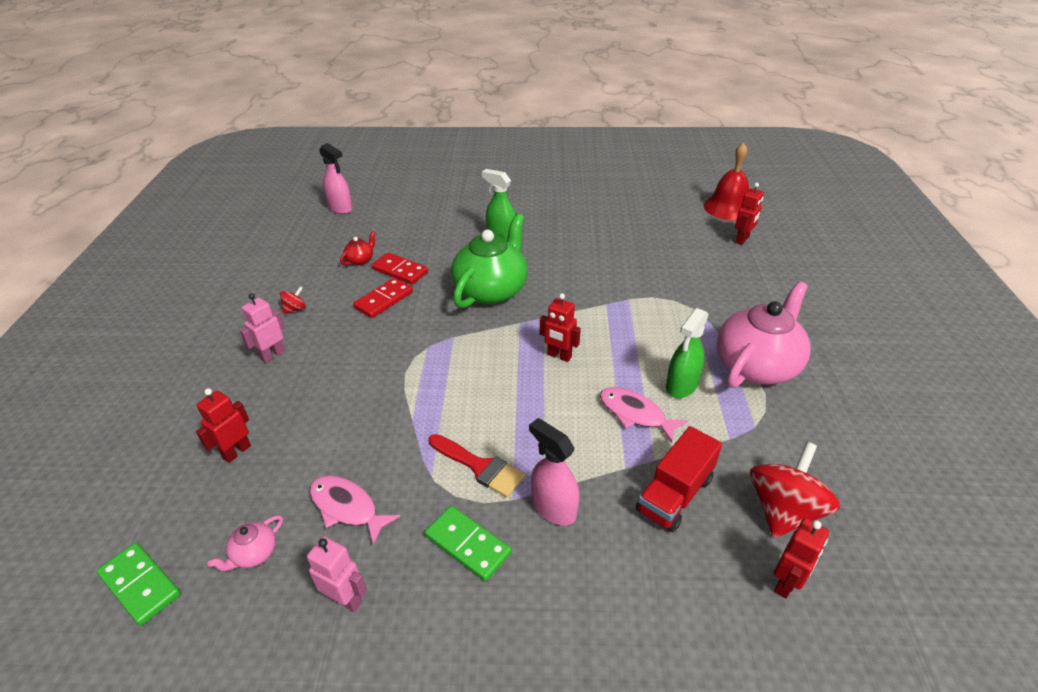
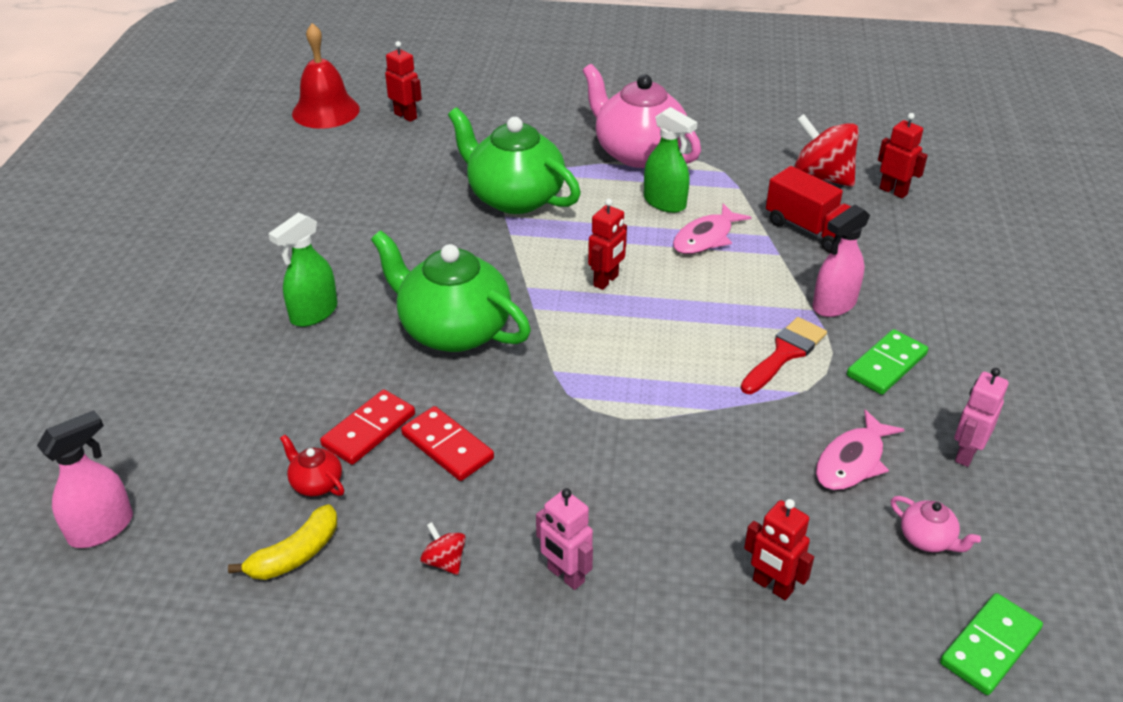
camera: 85 degrees left, 0 degrees up
none -> yellow banana [228,504,337,580]
none -> green teapot [448,107,581,214]

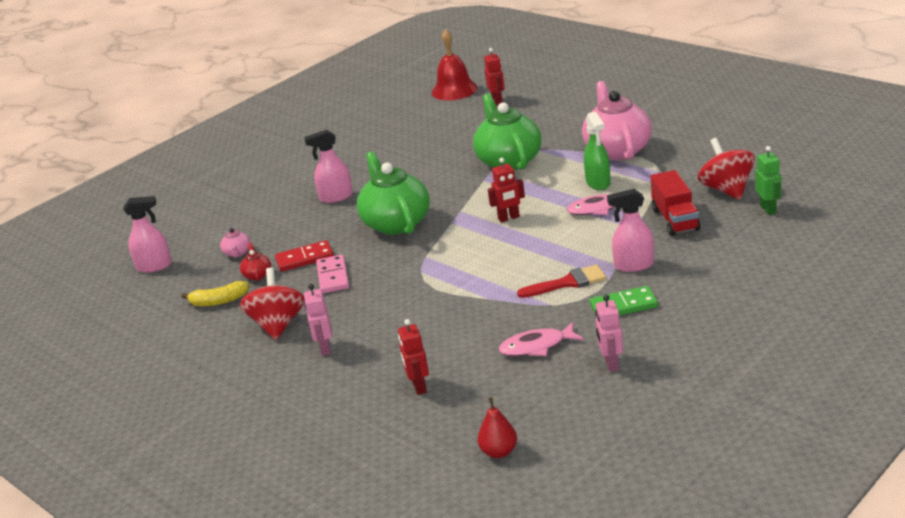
camera: 40 degrees right, 10 degrees down
green spray bottle [268,212,338,327] -> pink spray bottle [304,130,353,203]
red domino [401,406,494,481] -> pink domino [316,255,349,293]
red spinning top [420,522,466,575] -> red spinning top [240,268,305,340], size x2.18
red robot [878,113,928,198] -> green robot [755,146,781,215]
pink teapot [891,496,981,552] -> pink teapot moved to [220,228,251,257]
green domino [940,593,1043,695] -> red pear [477,397,517,458]
pink robot [954,368,1009,467] -> pink robot turned 75 degrees counterclockwise [595,295,623,372]

